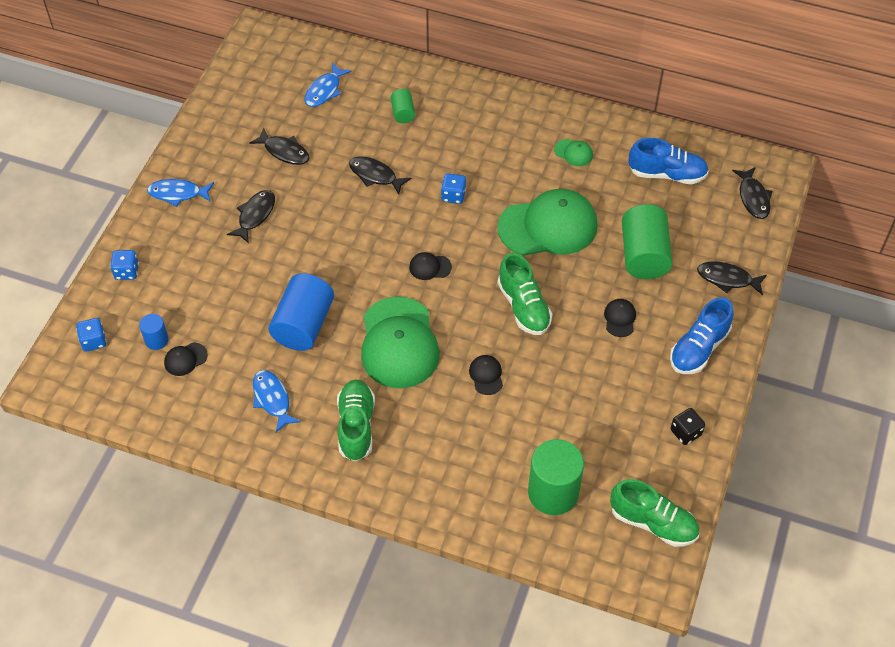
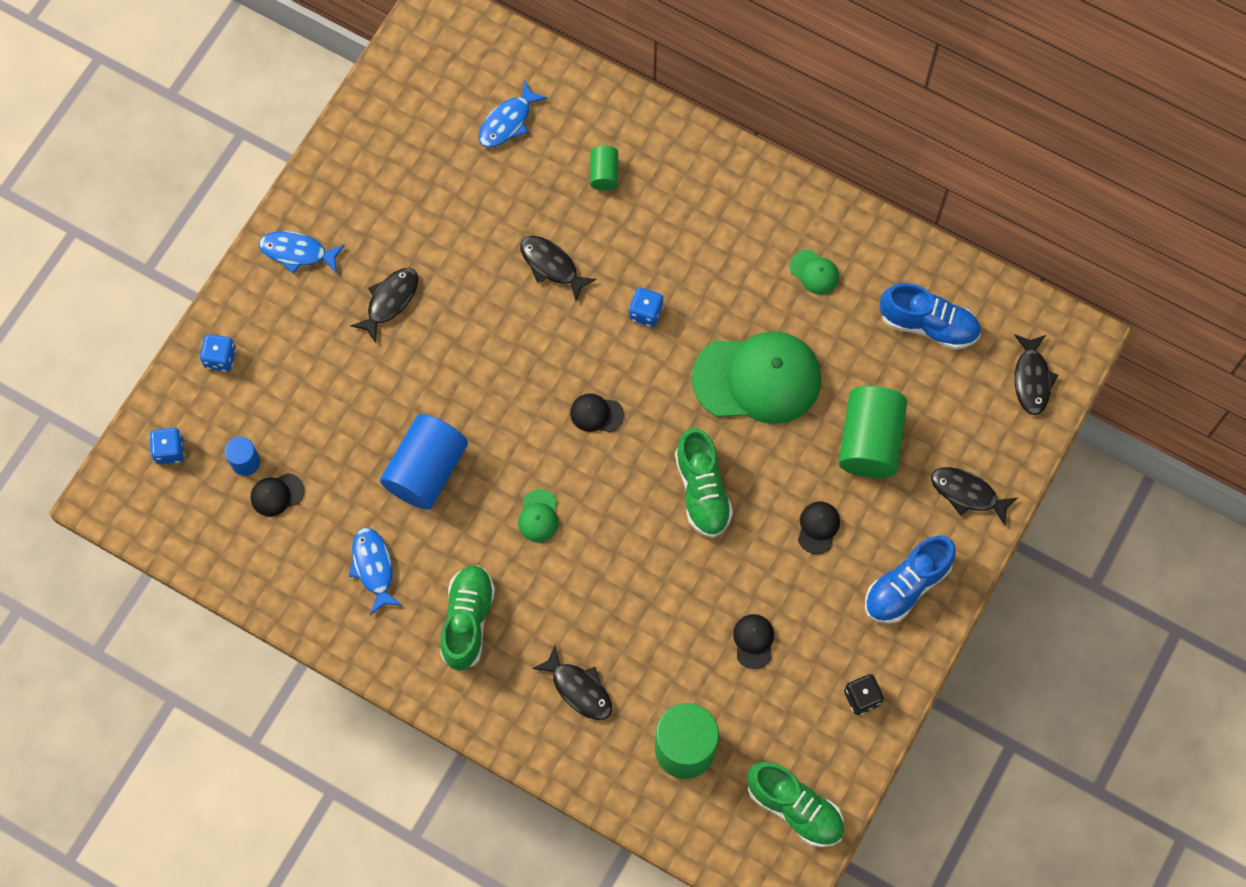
camera: 10 degrees right, 15 degrees up
black fish [249,128,309,165] -> black fish moved to [532,646,612,720]
green cap [361,297,440,388] -> green cap [518,489,558,542], size x0.41
black cap [469,355,503,395] -> black cap moved to [733,614,774,669]

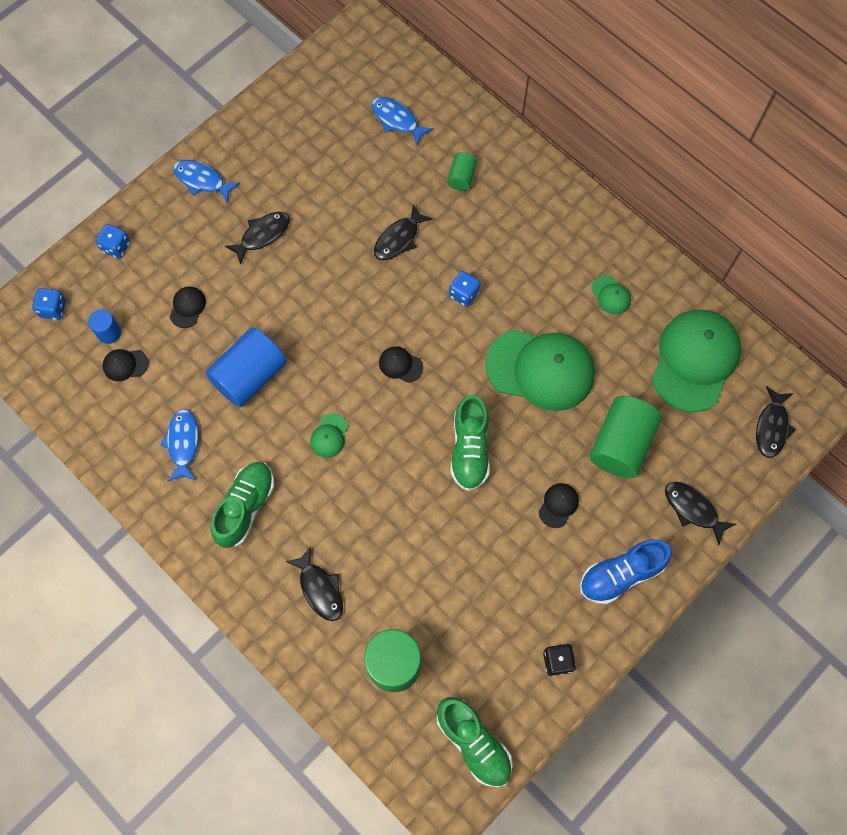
camera: 15 degrees right, 0 degrees up
blue fish [479,80,548,148] -> blue fish turned 75 degrees clockwise [372,97,433,145]
black fish [520,236,597,301] -> black fish turned 105 degrees counterclockwise [374,204,433,260]
black cap [733,614,774,669] -> black cap moved to [170,287,206,328]
blue shoe [880,283,981,350] -> green cap [652,310,741,412]

